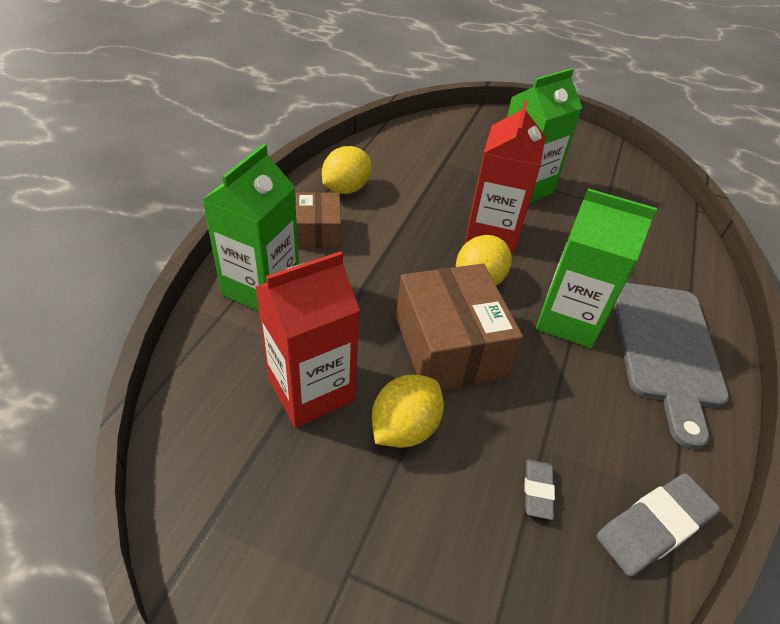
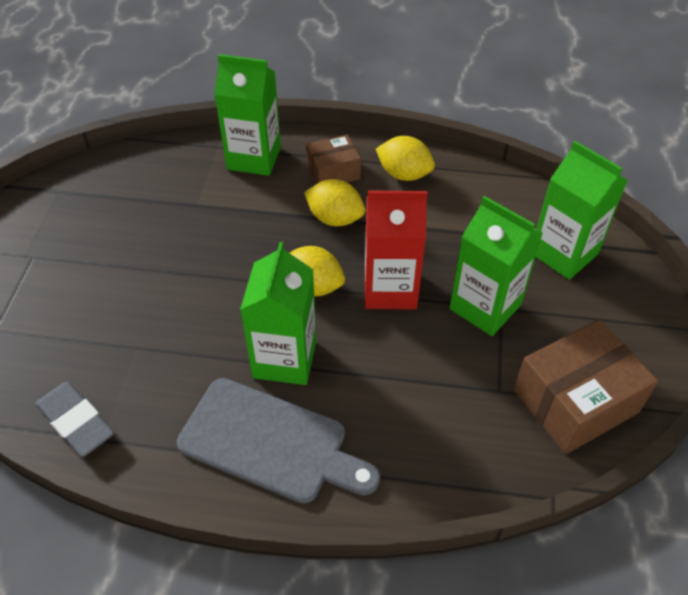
camera: 80 degrees right, 5 degrees up
red carton [255,251,360,428] -> none
yellow lemon [372,375,444,448] -> yellow lemon moved to [304,179,365,226]
brown box [396,264,523,390] -> brown box moved to [514,320,658,454]
grey eraser [524,460,555,520] -> none
grey cutting board [615,283,729,449] -> grey cutting board turned 150 degrees counterclockwise [177,378,380,504]
none -> green carton [536,141,628,280]

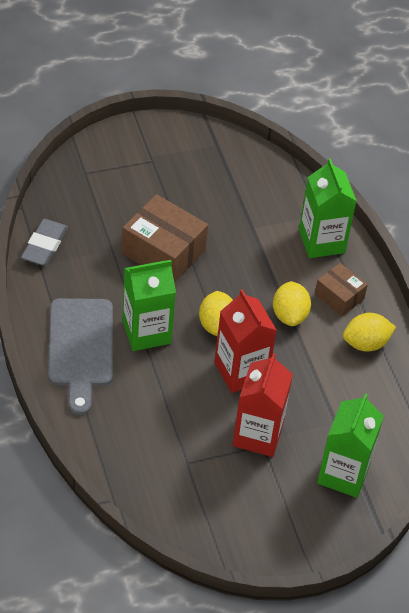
camera: 60 degrees right, 0 degrees up
yellow lemon [376,136,435,181] -> yellow lemon turned 75 degrees clockwise [343,313,396,352]
green carton [449,196,543,336] -> red carton [233,353,293,457]
brown box [514,320,658,454] -> brown box moved to [122,194,208,283]

